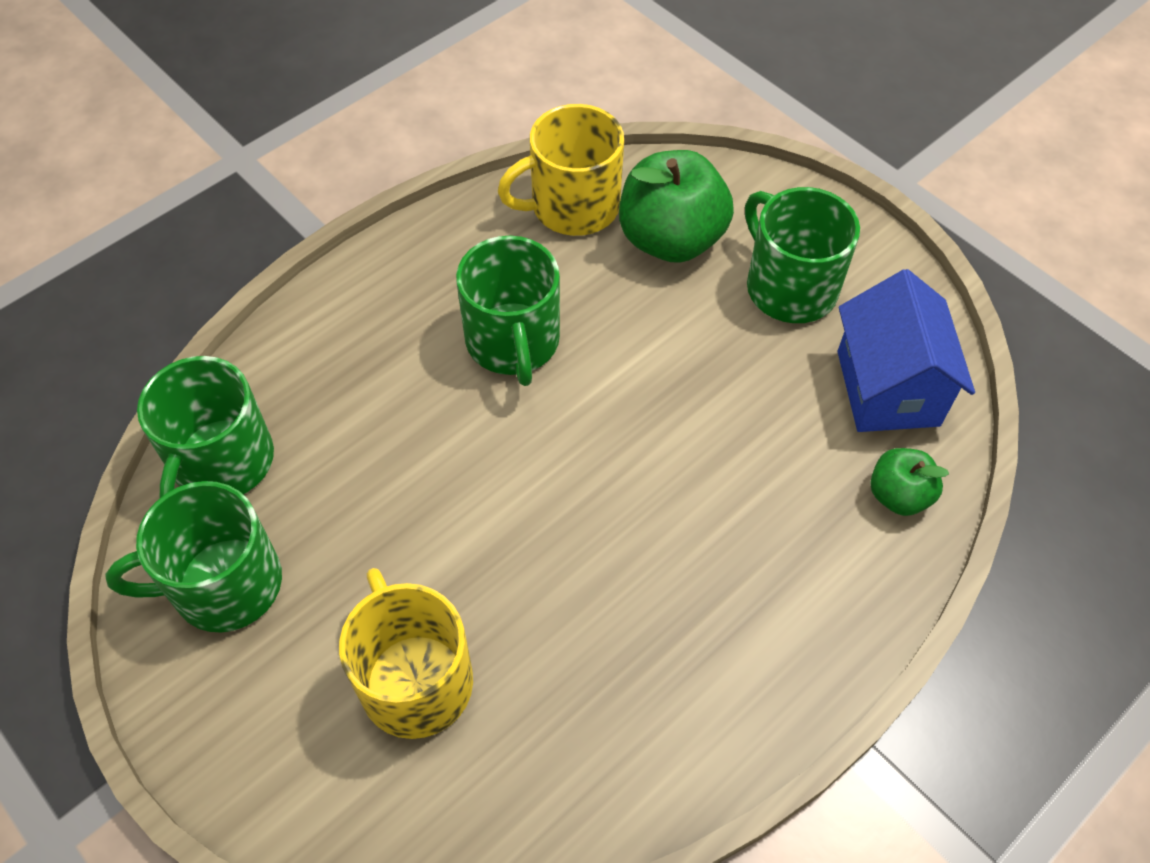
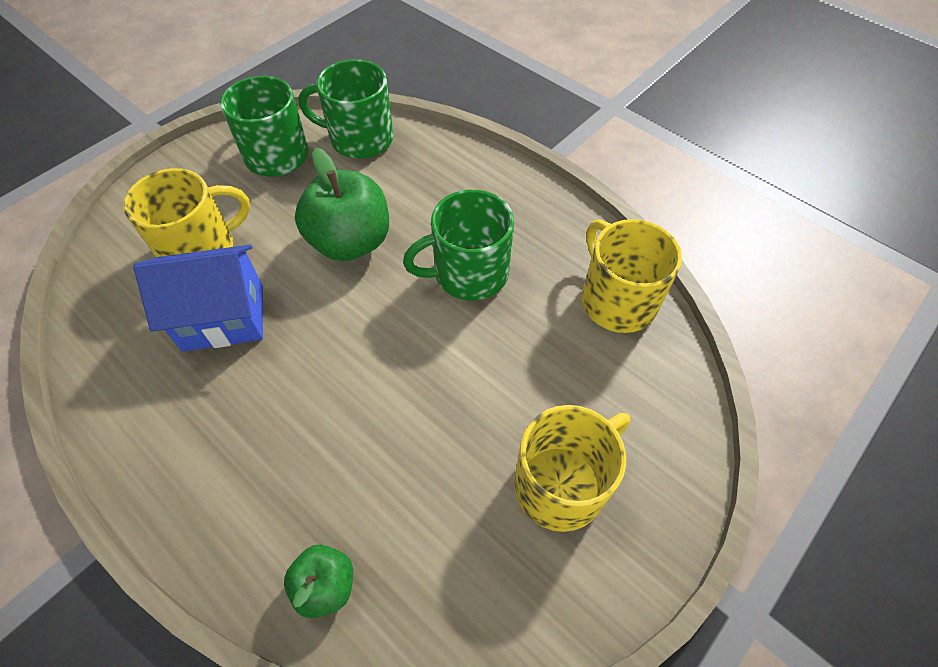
camera: 85 degrees right, 0 degrees up
green apple [619,150,734,263] -> green apple moved to [295,148,389,261]
green mug [745,187,860,323] -> yellow mug [514,405,630,532]
blue house [838,269,975,432] -> blue house moved to [133,245,263,351]

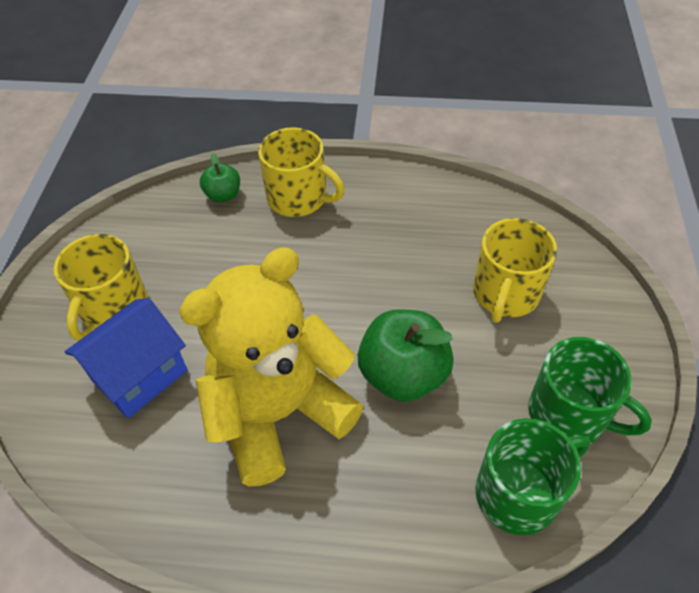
camera: 145 degrees right, 5 degrees down
blue house [133,245,263,351] -> blue house moved to [65,298,187,418]
green mug [403,189,514,301] -> yellow teddy bear [179,247,363,487]
yellow mug [582,219,682,333] -> yellow mug moved to [258,127,344,217]

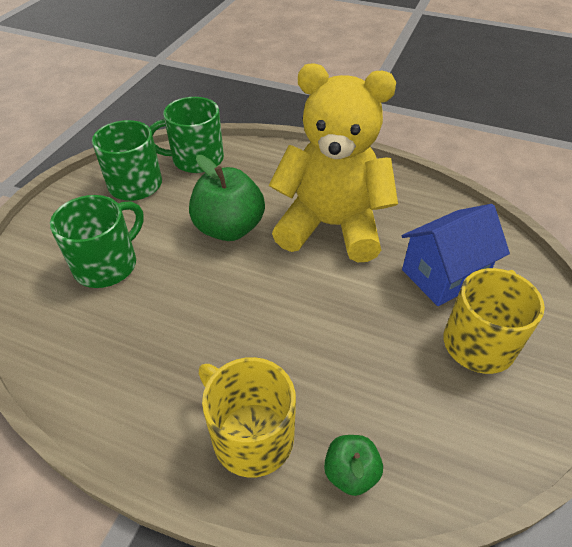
camera: 165 degrees left, 5 degrees down
yellow teddy bear [179,247,363,487] -> yellow teddy bear turned 150 degrees counterclockwise [269,63,398,262]
yellow mug [473,218,557,323] -> green mug [50,195,144,288]

